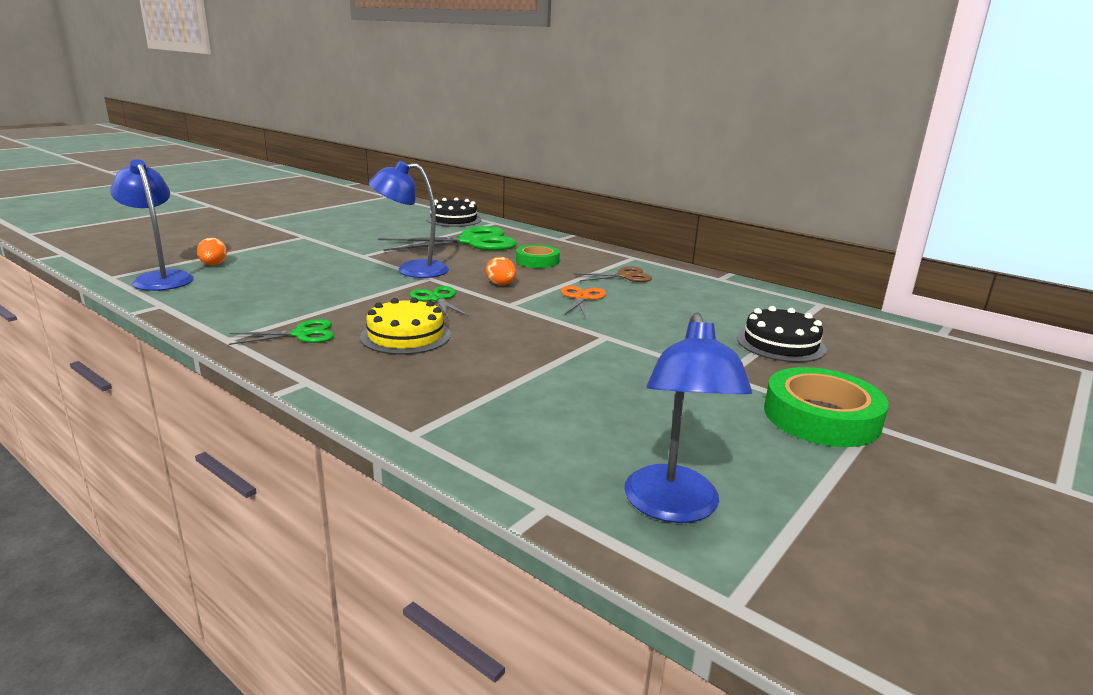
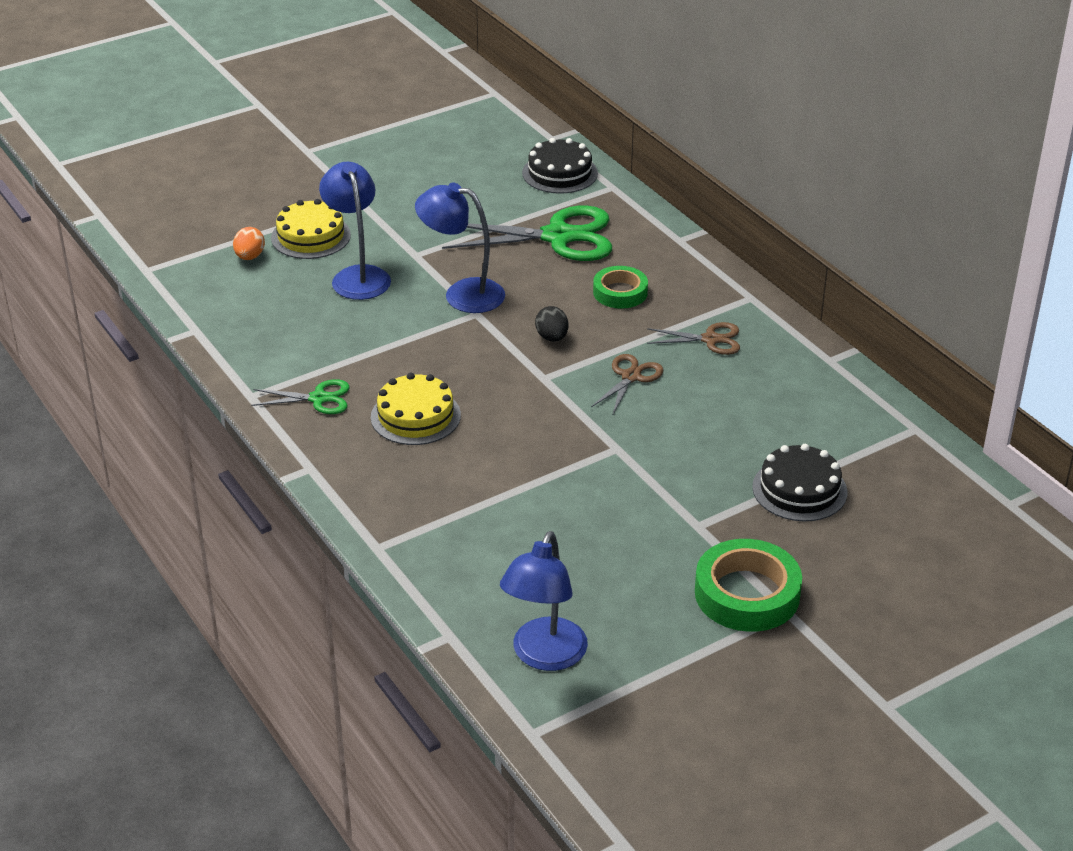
camera: 20 degrees right, 15 degrees up
blue lamp [110,159,194,291] -> blue lamp moved to [319,162,391,300]
green scissors [410,286,469,318] -> none
orange egg [486,257,516,285] -> black egg [535,306,569,342]
orange scissors [561,286,606,318] -> brown scissors [591,354,663,414]
none -> yellow cake [271,199,351,259]

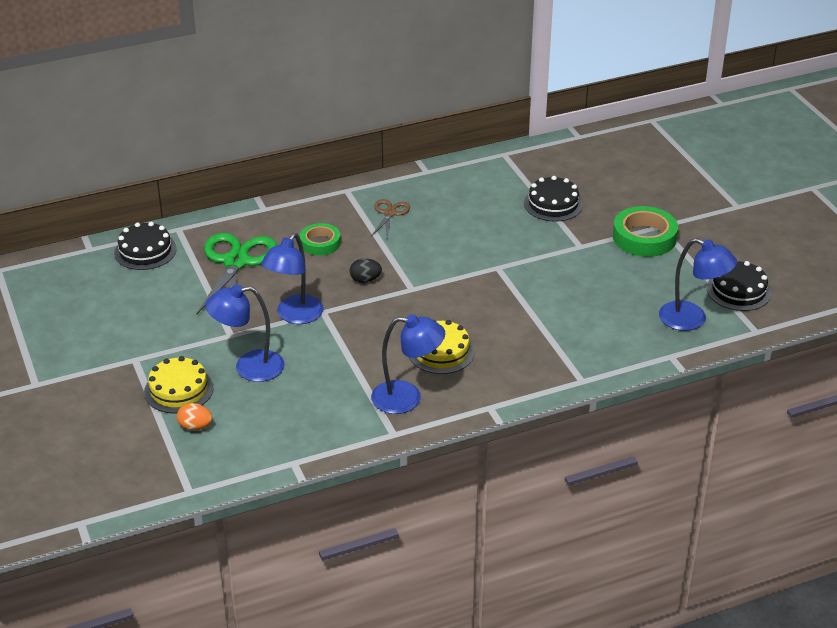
camera: 80 degrees left, 0 degrees up
green scissors [251,379,349,414] -> blue lamp [371,314,445,414]
brown scissors [591,354,663,414] -> none
none -> black cake [707,261,771,311]

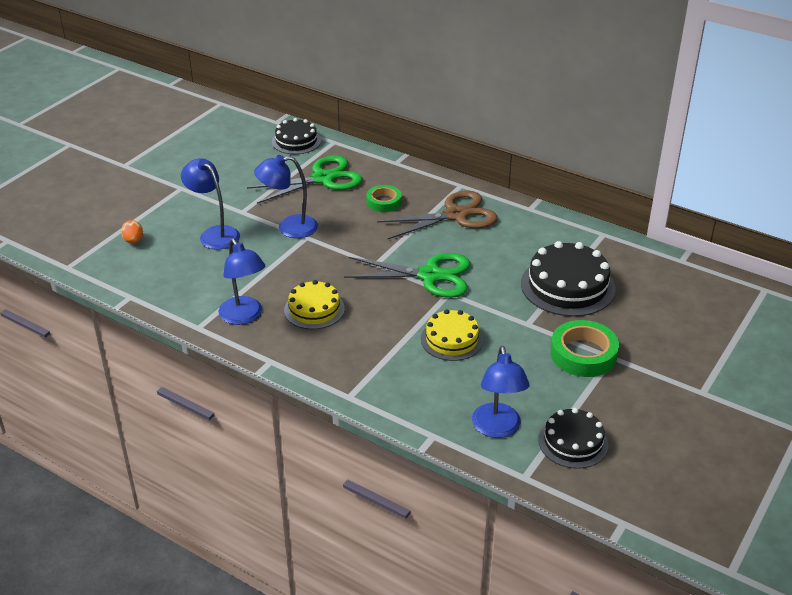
camera: 55 degrees right, 0 degrees up
yellow cake [144,356,214,413] -> yellow cake moved to [421,309,483,361]
black egg [350,258,382,283] -> none
brown scissors [371,199,410,237] -> brown scissors [377,190,498,239], size x1.97
black cake [524,176,583,222] -> black cake [521,241,616,317], size x1.59
none -> green scissors [344,253,470,298]

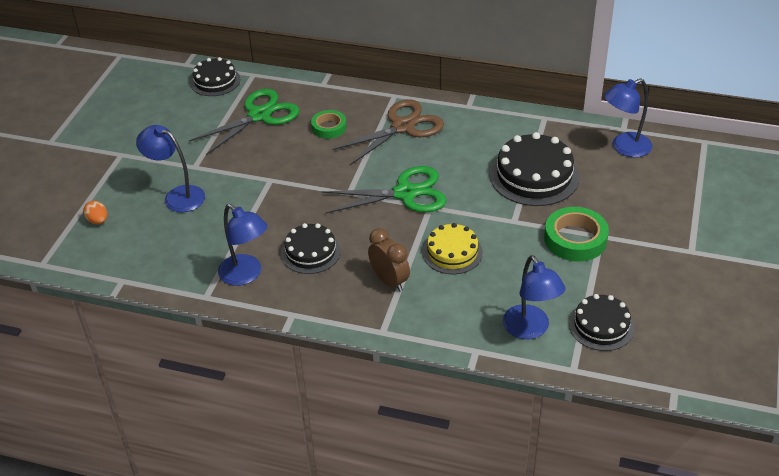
camera: 15 degrees left, 5 degrees up
blue lamp [254,155,318,238] -> blue lamp moved to [604,78,652,157]
yellow cake [284,280,345,329] -> black cake [281,223,341,274]
none -> brown clock [368,228,410,292]

